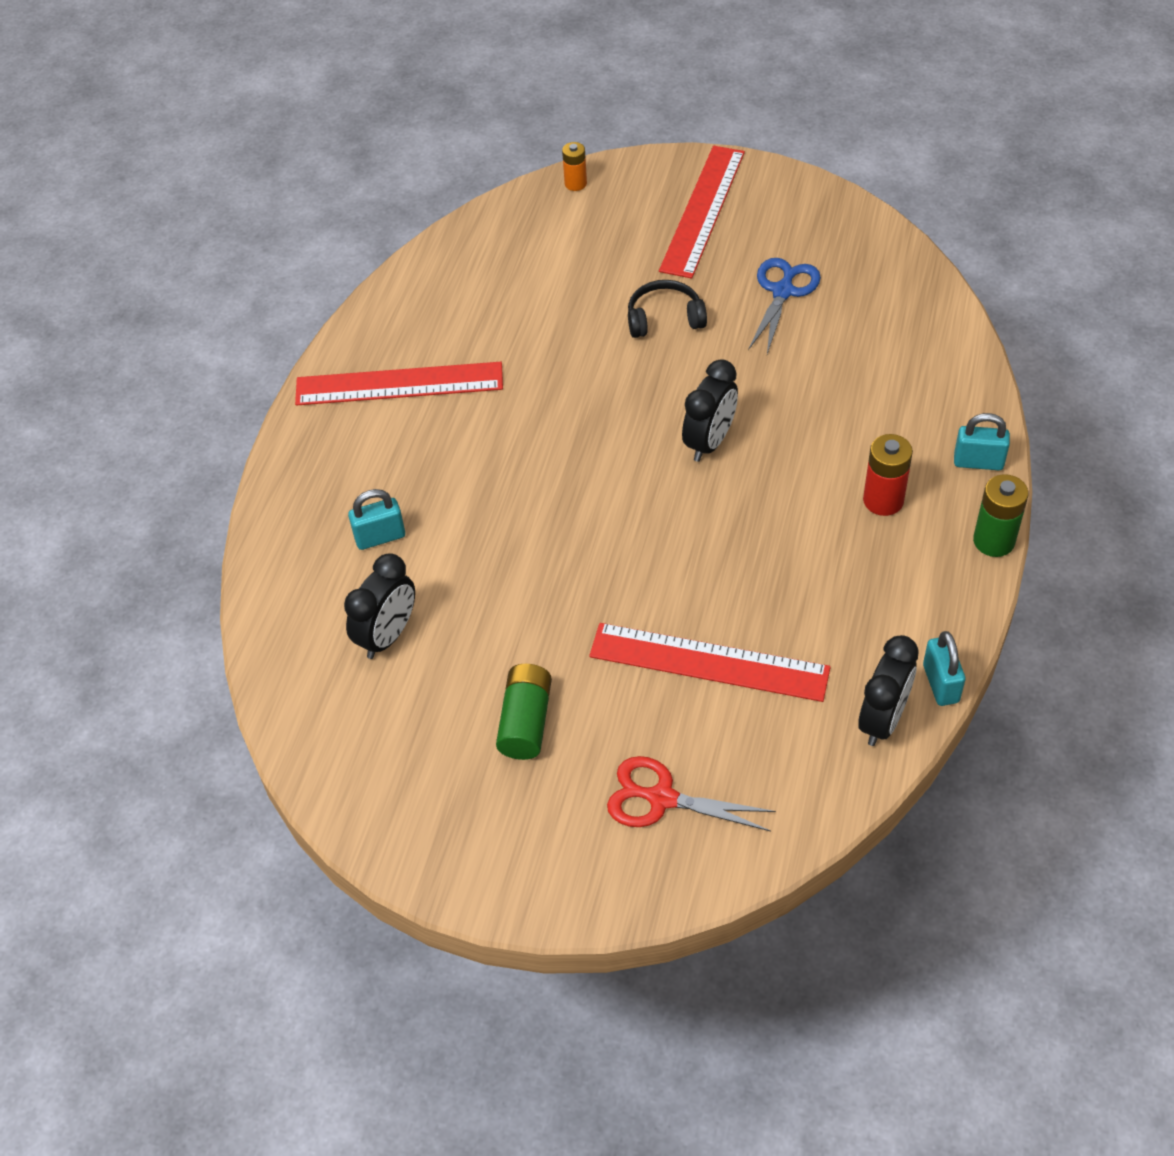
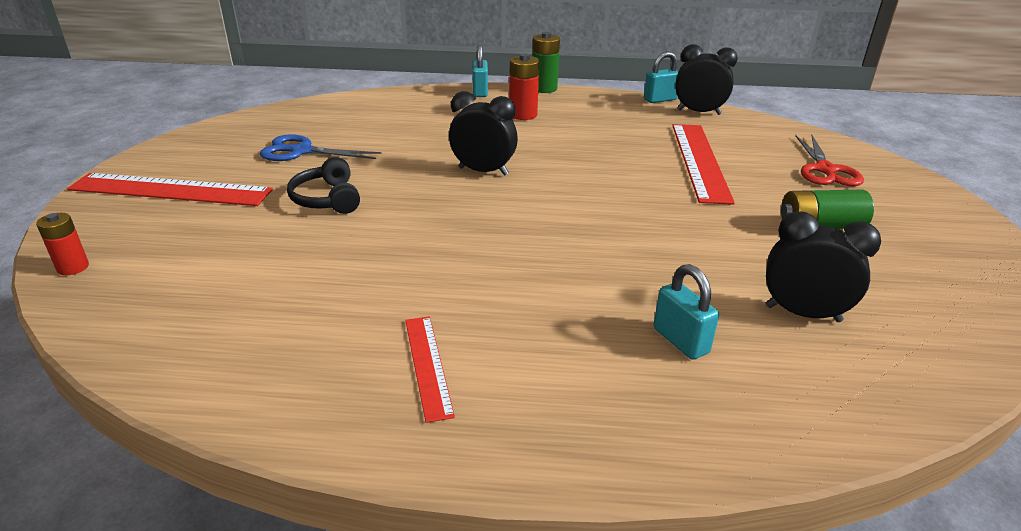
camera: 105 degrees left, 20 degrees down
red ruler [295,362,503,406] -> red ruler [405,316,455,423], size x0.53
orange battery [562,142,587,191] -> red battery [36,213,89,275]

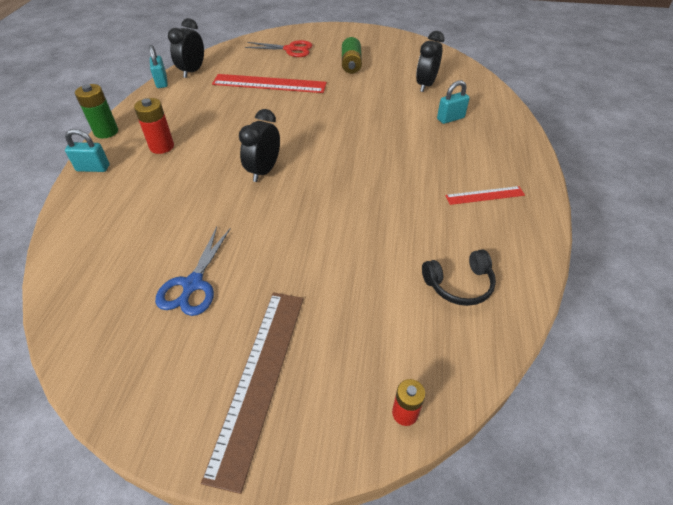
camera: 85 degrees left, 15 degrees up
red ruler [67,173,273,206] -> brown ruler [201,293,303,494]
black headphones [287,157,360,214] -> black headphones moved to [422,249,496,306]

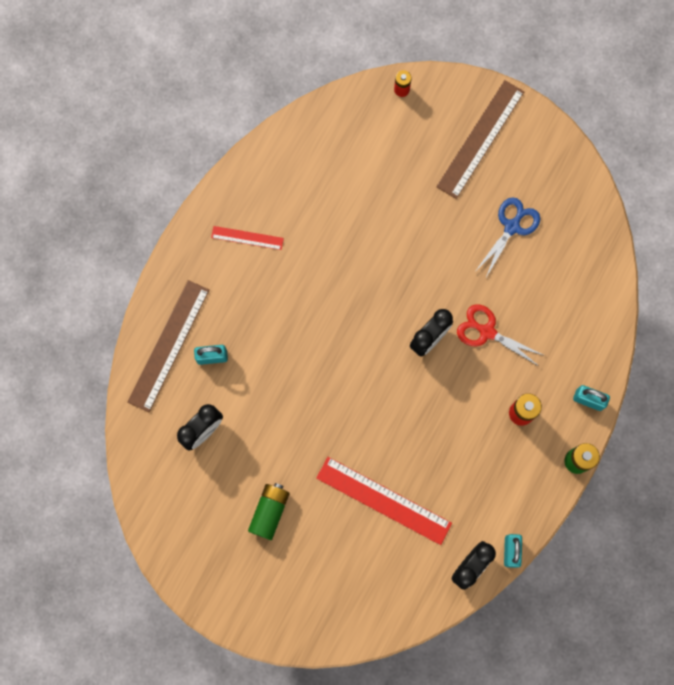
camera: 160 degrees left, 30 degrees up
red scissors [245,40,313,57] -> red scissors moved to [457,304,545,367]
black headphones [422,249,496,306] -> none
none -> brown ruler [128,280,210,412]

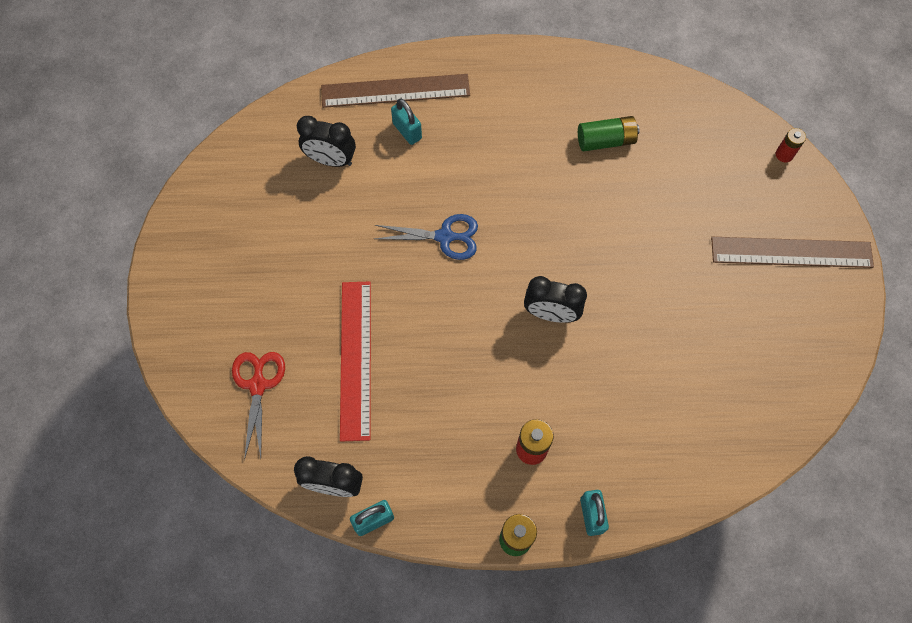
camera: 60 degrees right, 10 degrees down
red ruler [211,226,284,250] -> none
green battery [248,483,290,540] -> green battery moved to [578,116,640,151]
red scissors [457,304,545,367] -> red scissors moved to [232,352,285,460]
blue scissors [476,197,540,277] -> blue scissors moved to [375,214,478,260]

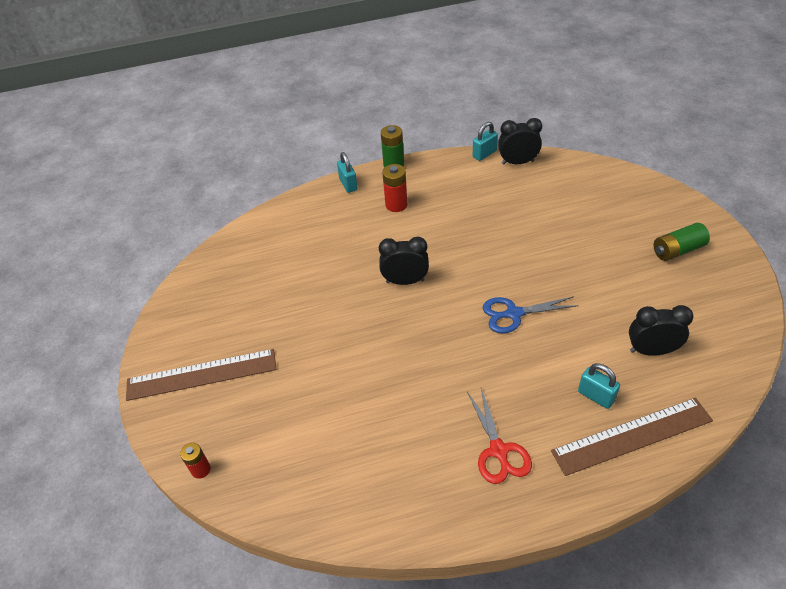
camera: 170 degrees right, 20 degrees down
red scissors [232,352,285,460] -> red scissors moved to [467,388,532,484]
red ruler [340,282,371,441] -> none
green battery [578,116,640,151] -> green battery moved to [654,223,710,261]

